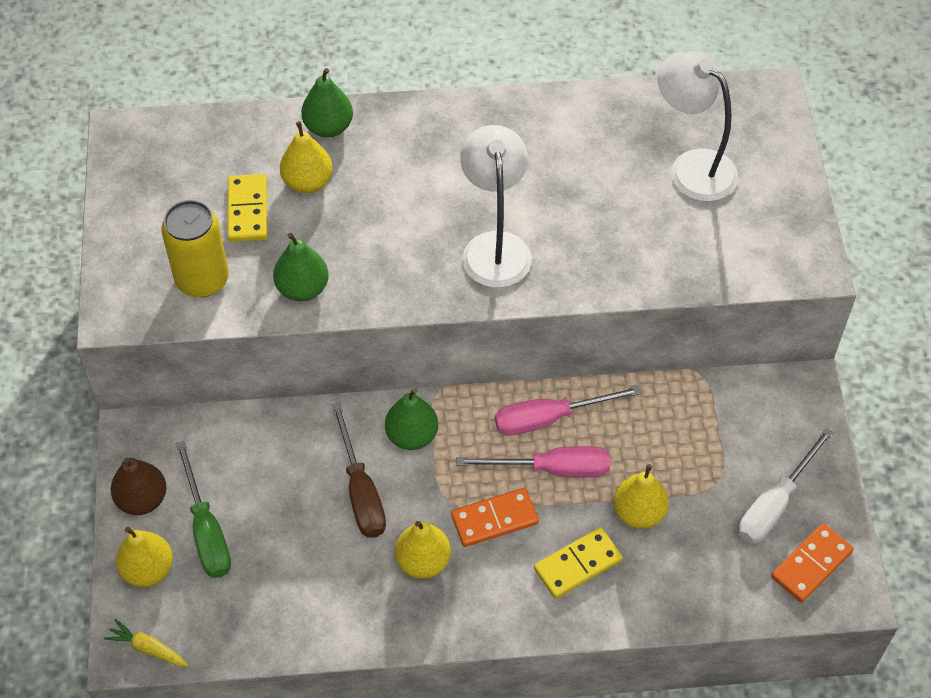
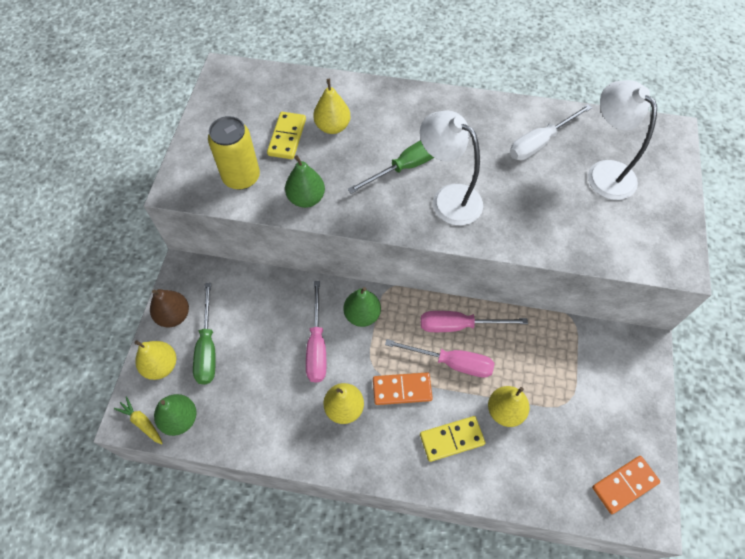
camera: 15 degrees right, 5 degrees up
green pear [301,68,353,137] -> green pear moved to [154,394,197,436]
brown screwdriver [332,402,386,538] -> pink screwdriver [306,281,326,383]
white lamp [460,125,532,288] -> white lamp turned 60 degrees counterclockwise [420,110,483,225]
white screwdriver [738,428,833,544] -> white screwdriver moved to [510,104,592,160]
none -> green screwdriver [347,140,434,194]

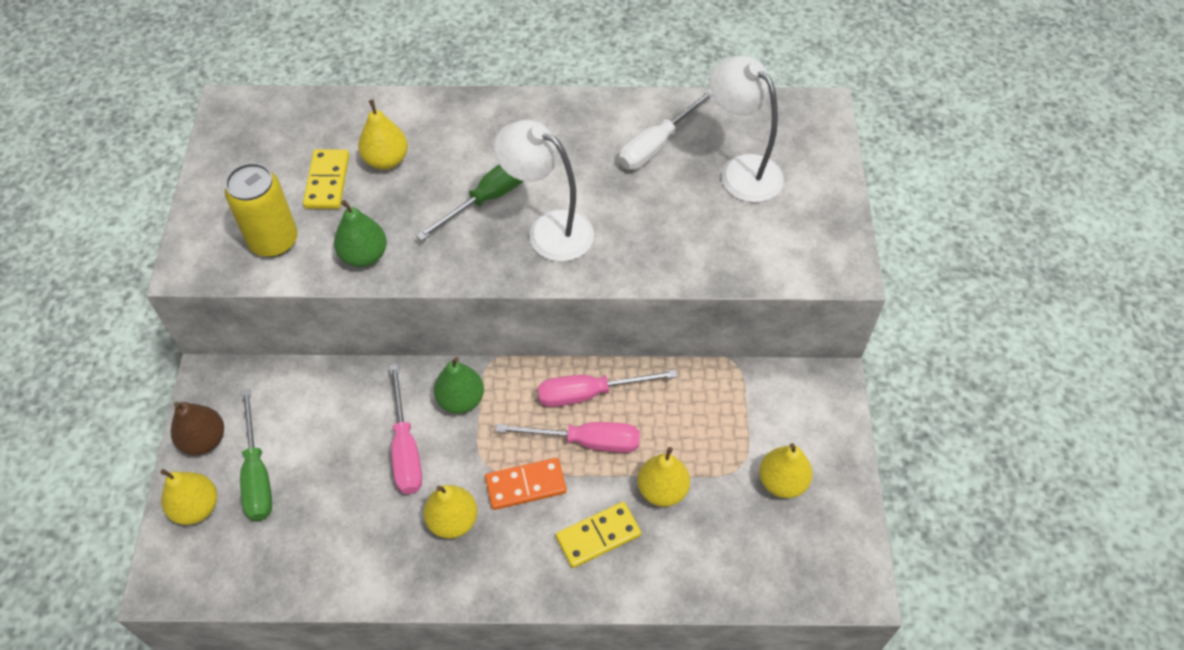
camera: 10 degrees left, 5 degrees down
yellow carrot [114,396,163,444] -> none
green pear [154,394,197,436] -> none
orange domino [592,456,660,514] -> none
none -> yellow pear [759,443,812,498]

